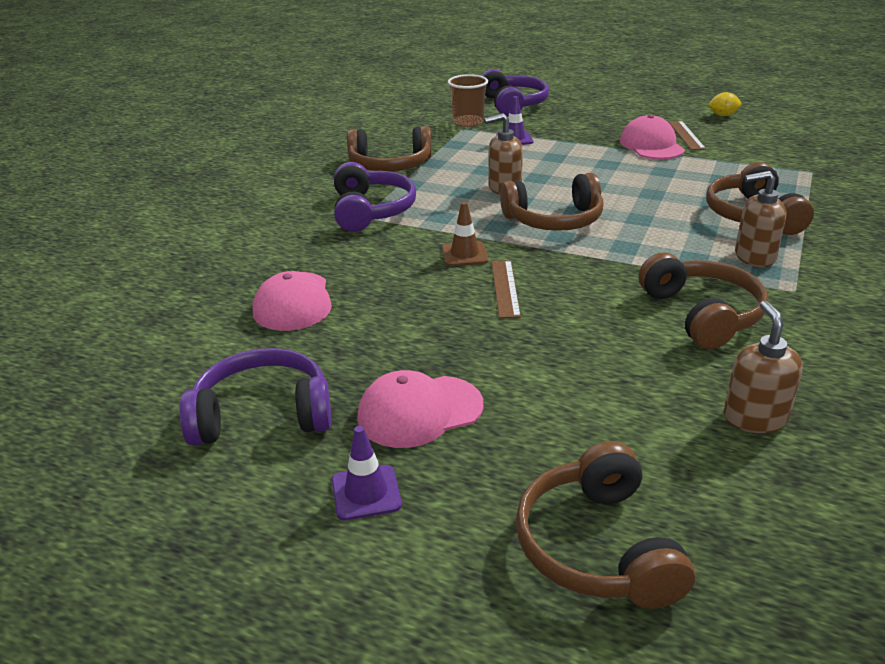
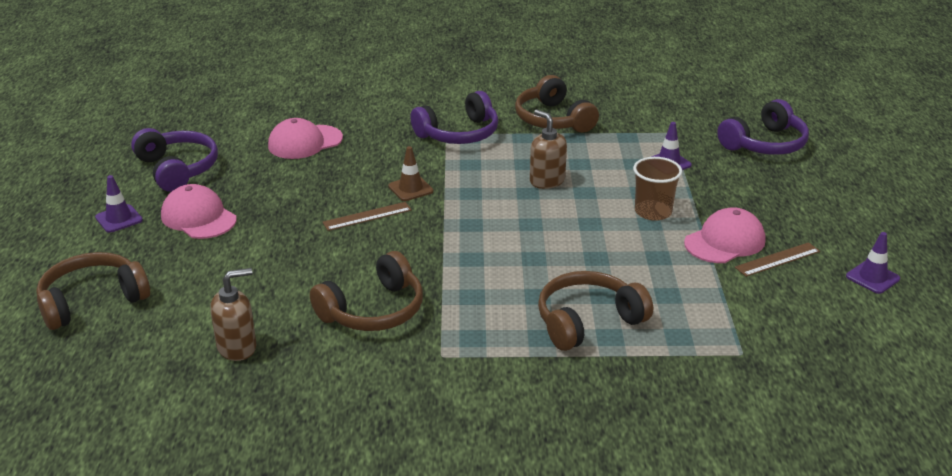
camera: 65 degrees right, 0 degrees up
brown cup [448,74,488,127] -> brown cup moved to [633,157,682,221]
brown headphones [500,173,604,231] -> none
yellow lemon [708,92,741,116] -> purple traffic cone [846,232,900,294]
brown soap dispenser [735,171,787,267] -> none

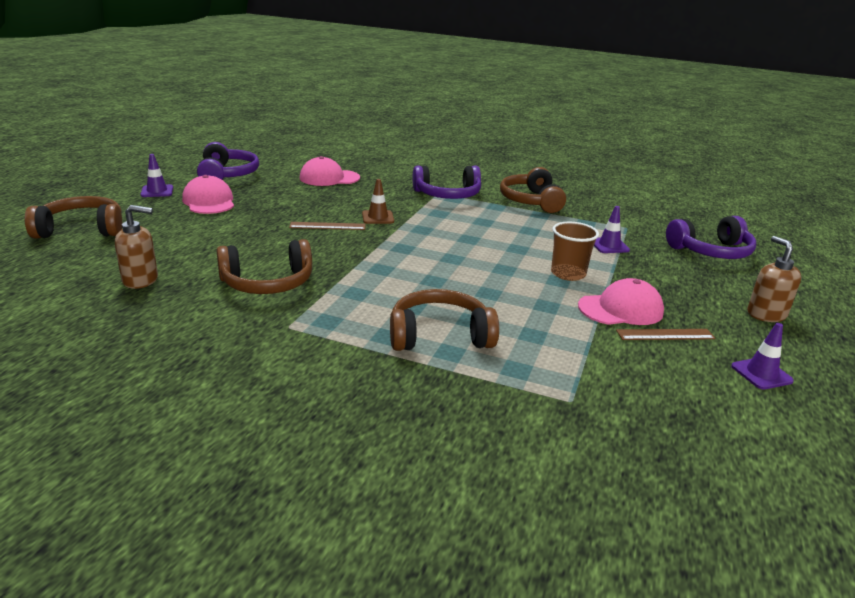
camera: 20 degrees right, 5 degrees down
brown soap dispenser [530,110,567,189] -> brown soap dispenser moved to [747,236,801,322]

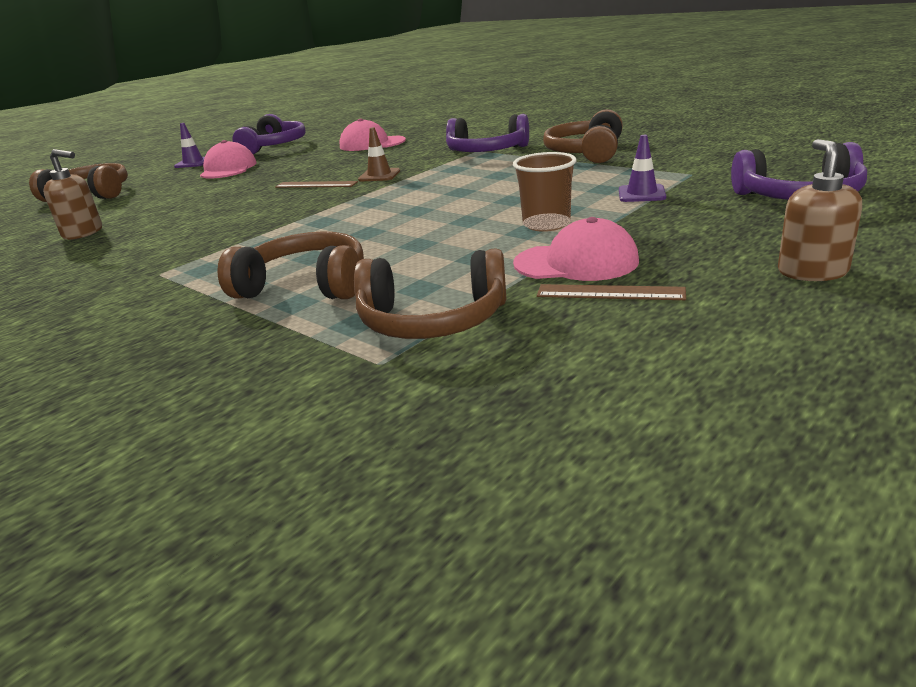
camera: 25 degrees right, 0 degrees up
brown headphones [216,239,312,294] -> brown headphones moved to [354,248,506,339]
purple traffic cone [731,323,794,389] -> none

